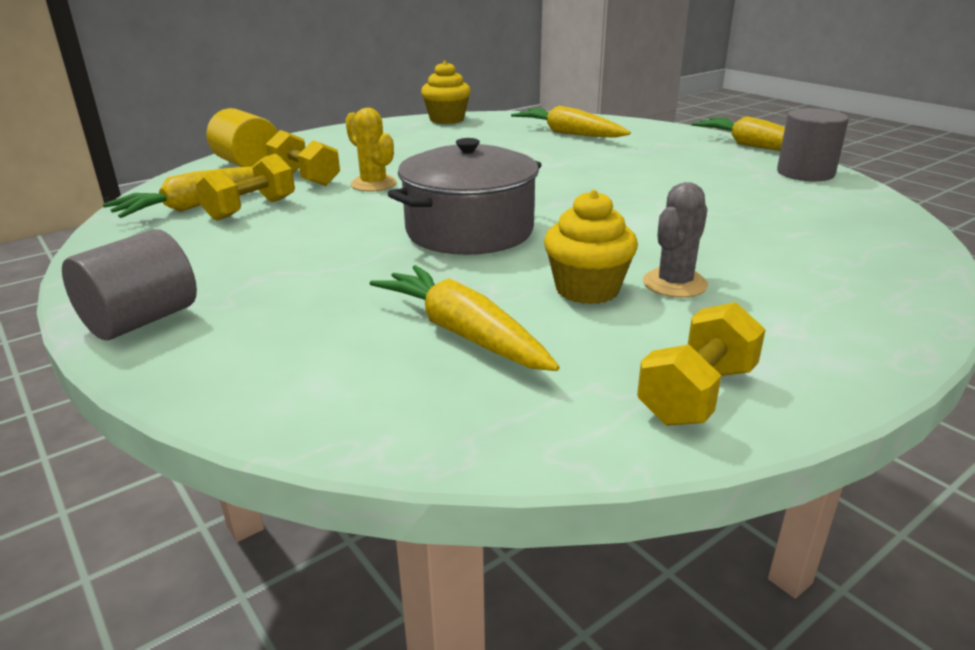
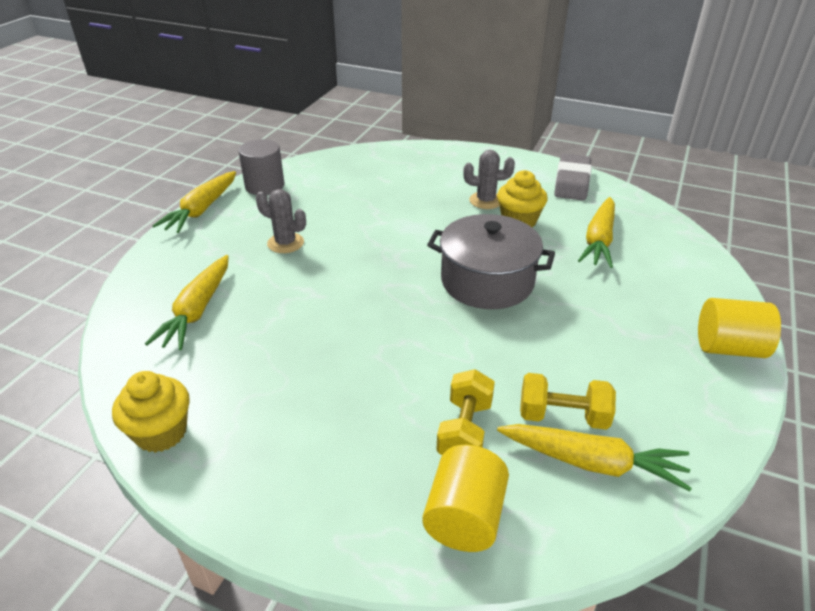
camera: 120 degrees left, 10 degrees up
grey cylinder [62,229,197,340] -> yellow cylinder [698,298,781,358]
yellow cactus [346,108,397,192] -> none
yellow dumbbell [637,302,766,426] -> grey eraser [554,154,592,201]
none -> grey cactus [256,189,306,253]

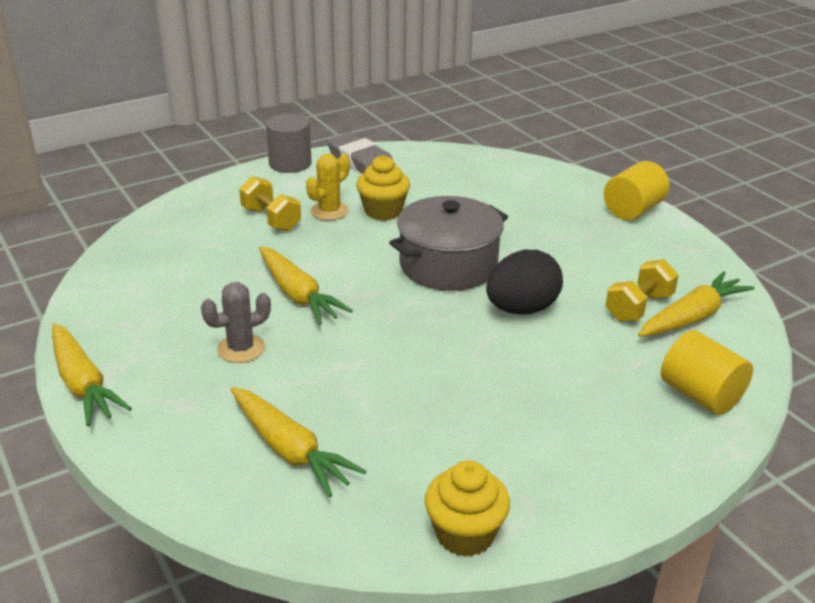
camera: 55 degrees left, 5 degrees down
grey cylinder [238,139,285,195] -> grey cylinder moved to [266,114,312,173]
yellow dumbbell [436,369,495,455] -> yellow dumbbell moved to [239,176,301,231]
grey cactus [463,150,515,209] -> yellow cactus [306,154,350,221]
yellow carrot [578,197,615,268] -> yellow carrot moved to [259,246,353,325]
none -> black egg [486,250,563,315]

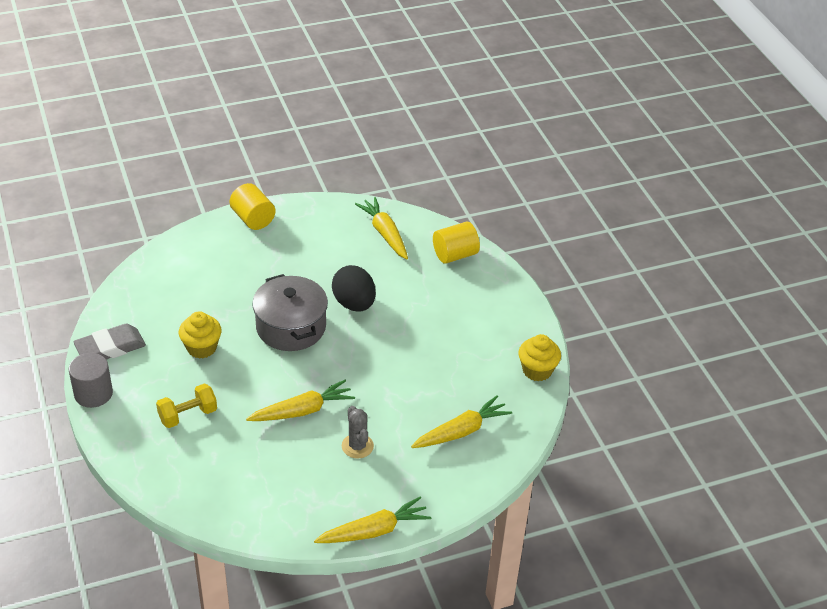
camera: 80 degrees left, 10 degrees up
yellow cactus [306,154,350,221] -> none
yellow dumbbell [606,259,679,322] -> none

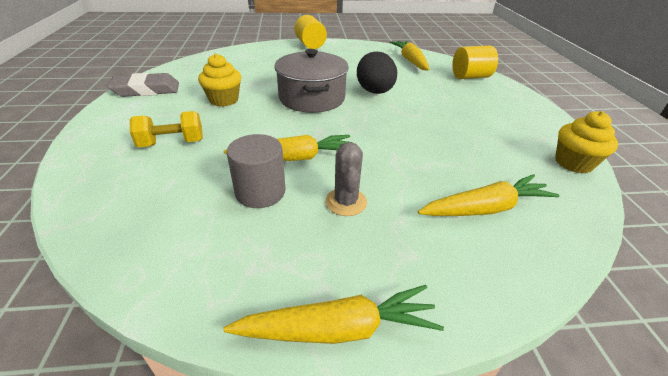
camera: 15 degrees right, 5 degrees down
grey cylinder [68,353,113,408] -> grey cylinder moved to [227,134,285,208]

